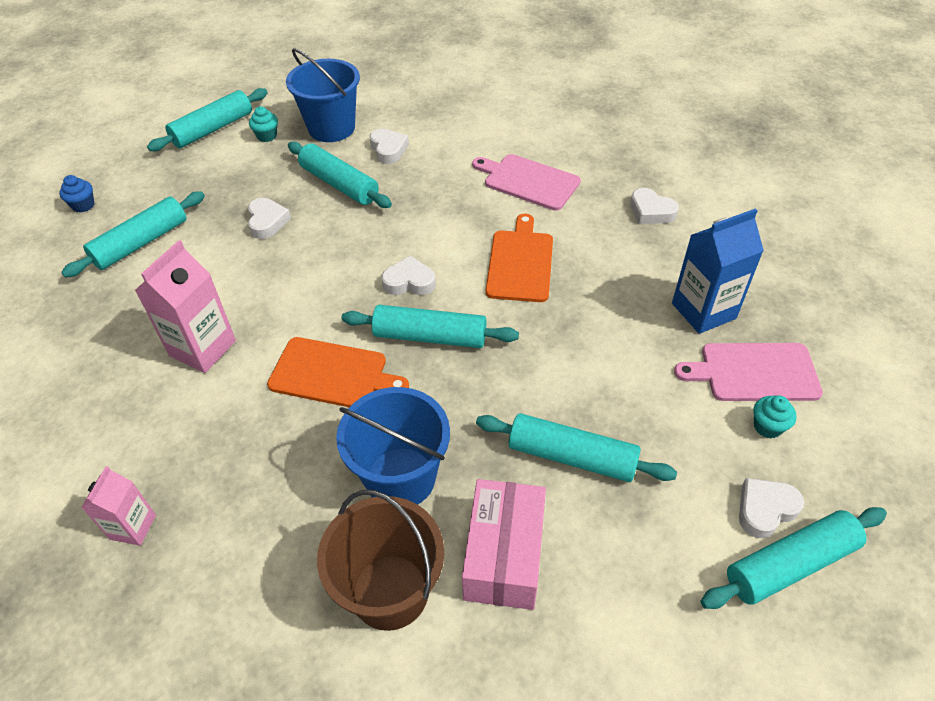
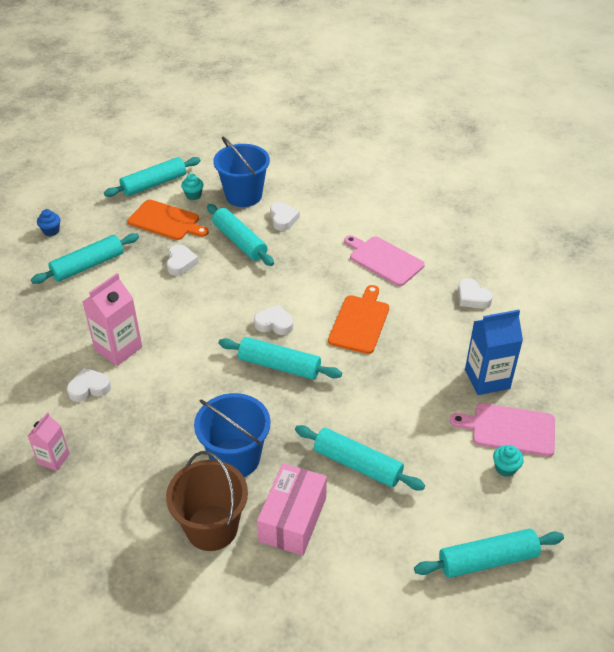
camera: 10 degrees right, 5 degrees down
orange cutting board [267,337,409,407] -> orange cutting board moved to [127,200,209,240]
white heart [739,478,804,538] -> white heart moved to [67,368,111,402]

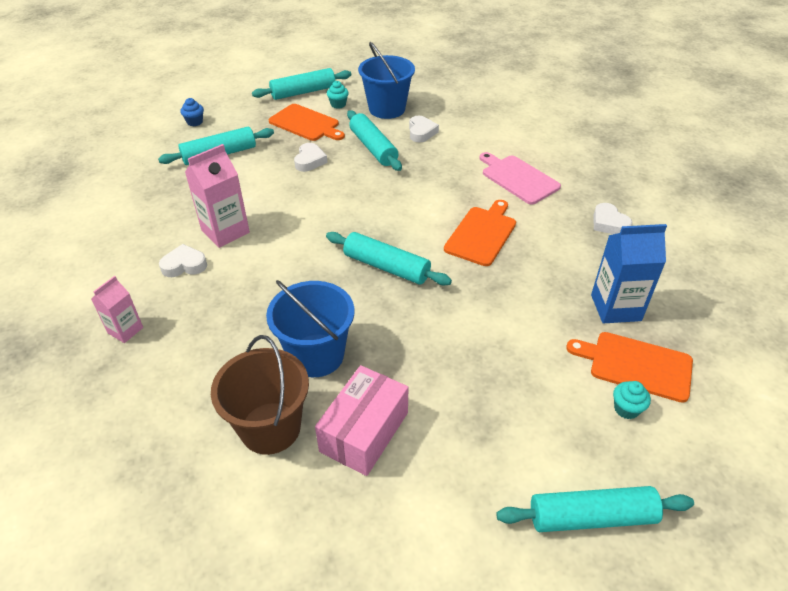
camera: 10 degrees right, 0 degrees up
white heart [254,305,293,335] -> none
turquoise rolling pin [295,425,425,491] -> none
pink cutting board [450,403,555,456] -> orange cutting board [566,332,693,403]

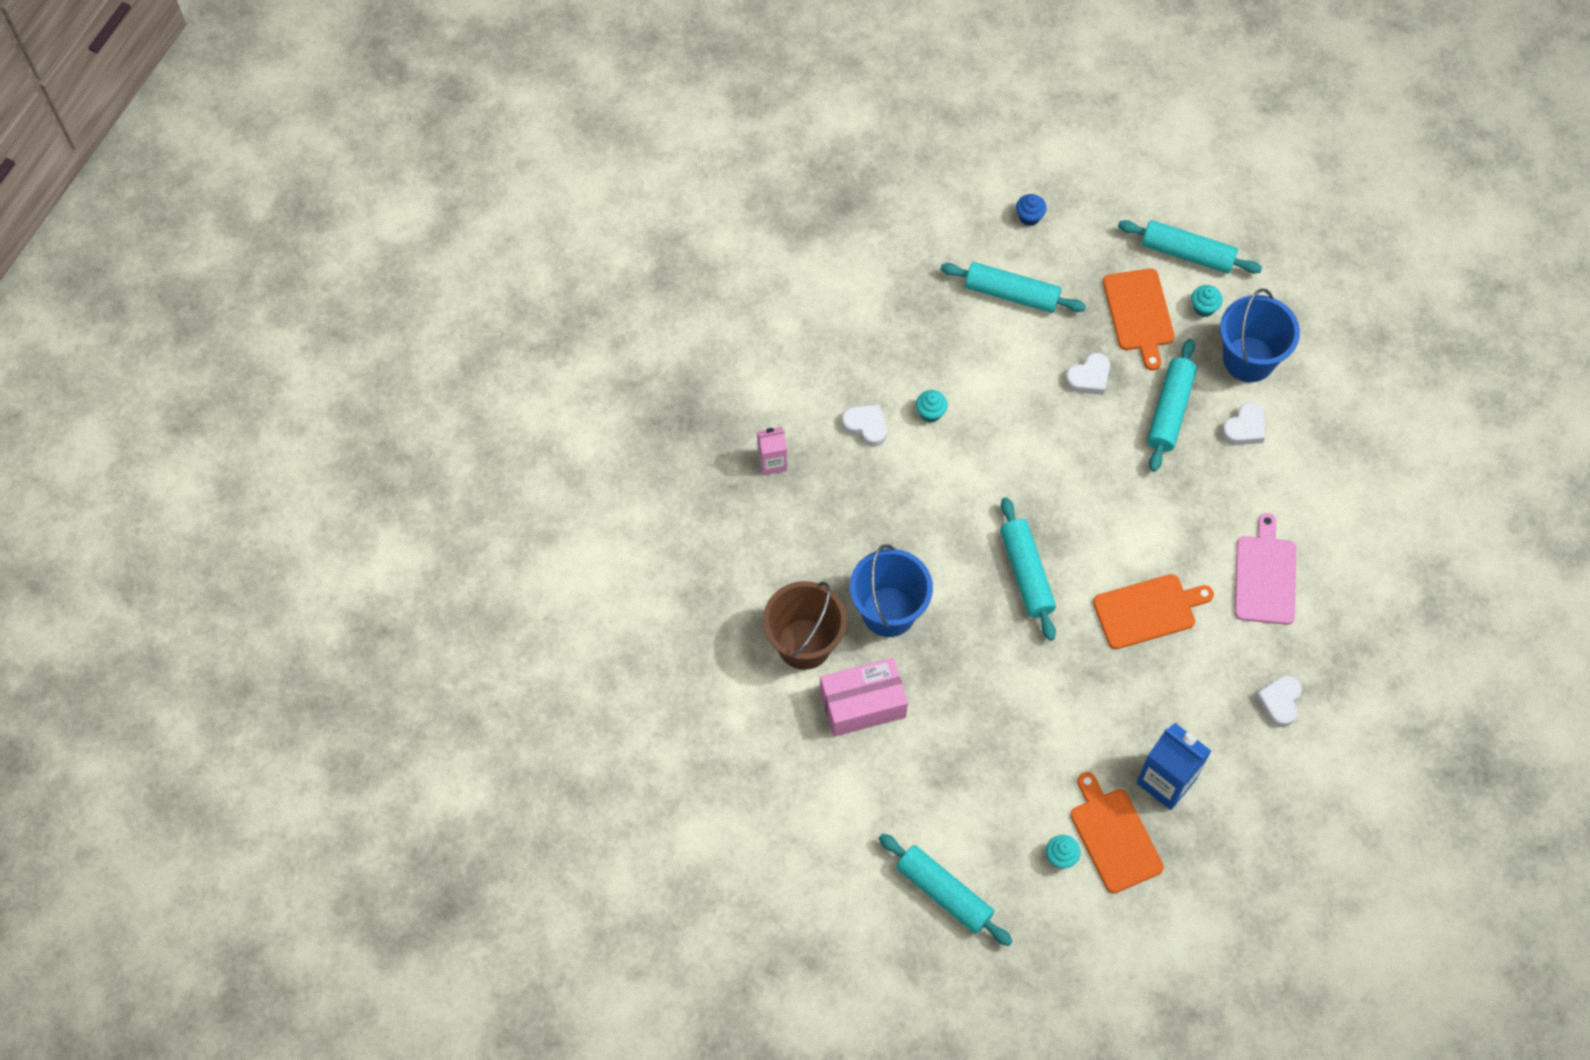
camera: 45 degrees right, 20 degrees up
pink carton [185,144,250,248] -> turquoise cupcake [916,390,948,423]

